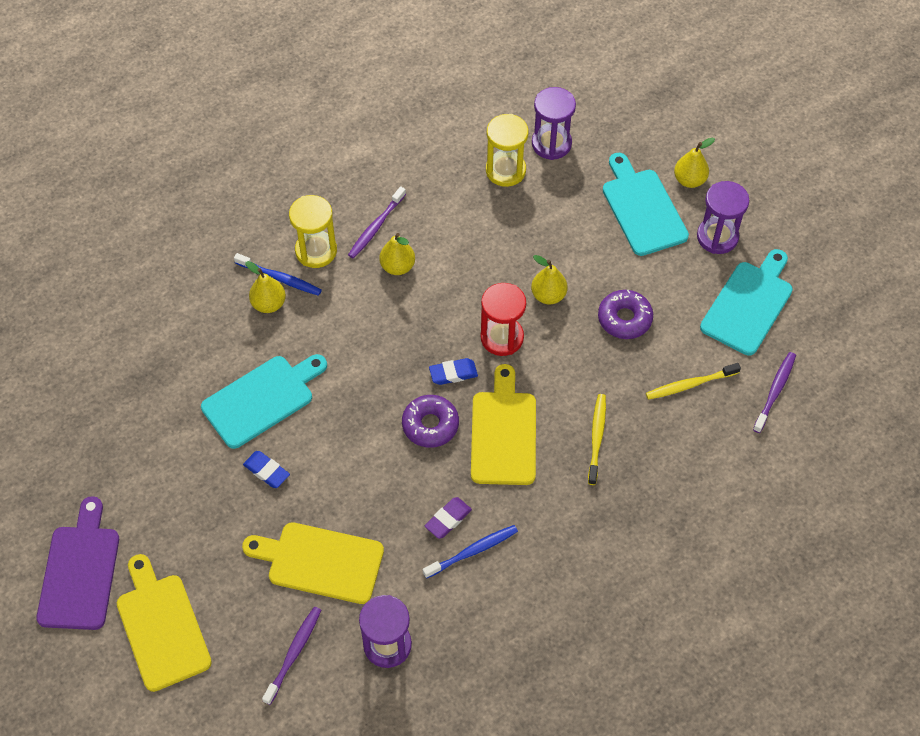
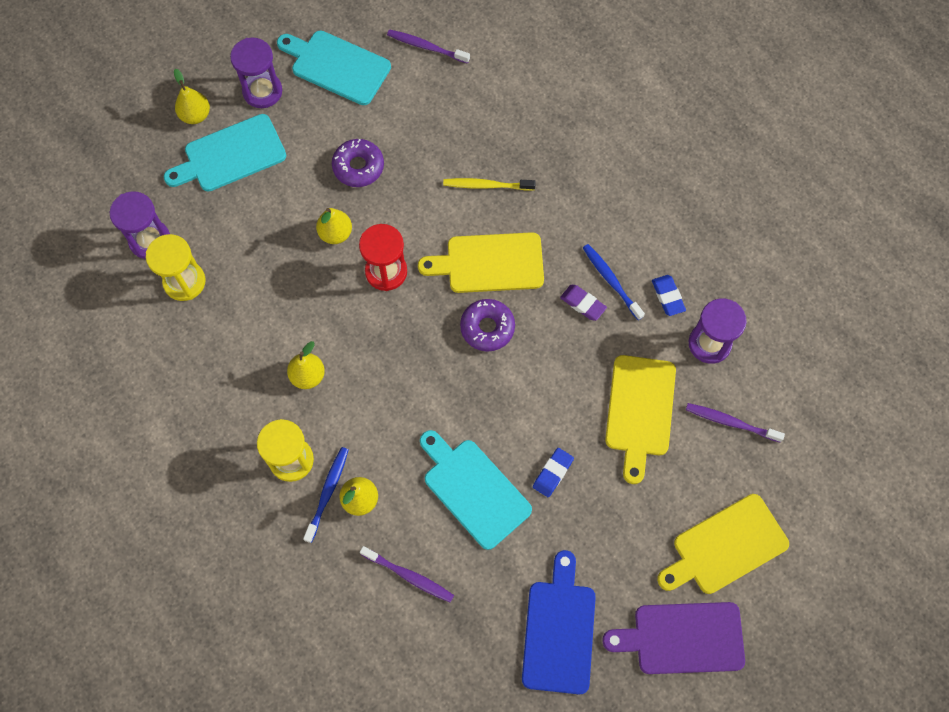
camera: 95 degrees left, 10 degrees up
purple toothbrush [348,186,406,259] -> purple toothbrush moved to [360,546,454,603]
blue eraser [429,358,478,385] -> blue eraser moved to [652,275,686,316]
yellow toothbrush [646,363,741,400] -> none
none -> blue cutting board [522,550,596,694]

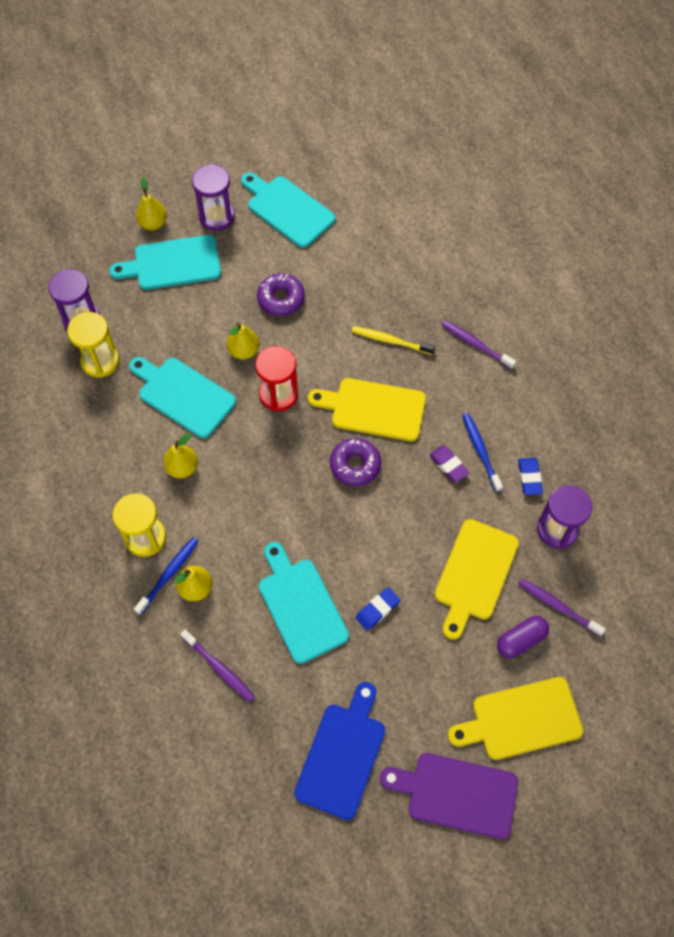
camera: 15 degrees right, 5 degrees down
purple toothbrush [387,29,470,64] -> purple toothbrush moved to [441,320,516,369]
none -> turquoise cutting board [129,357,236,438]
none -> purple capsule [497,616,549,658]

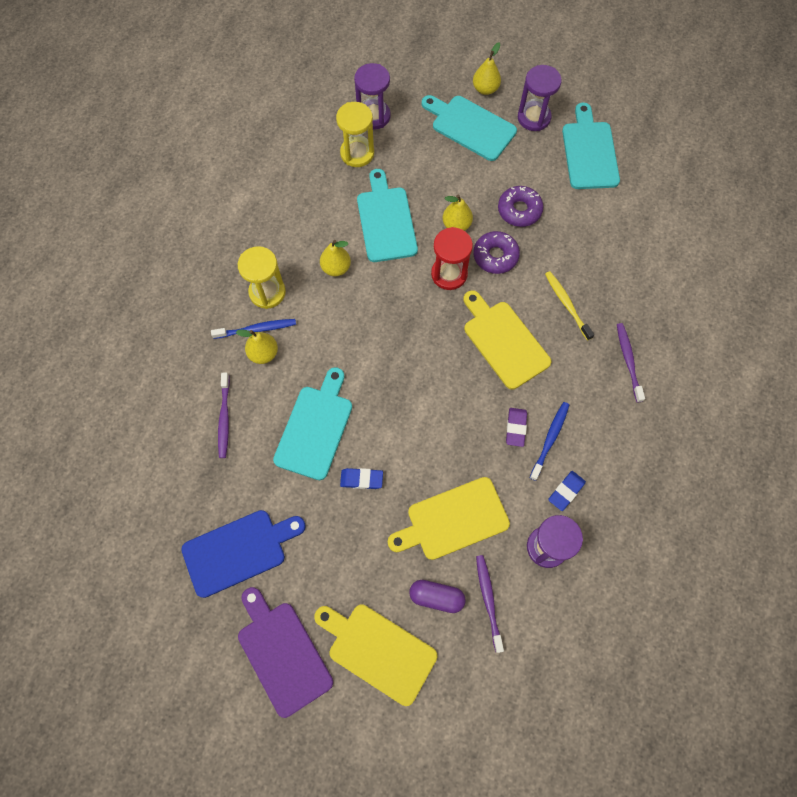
camera: 45 degrees right, 5 degrees up
purple donut [330,438,381,486] -> purple donut moved to [473,231,520,274]

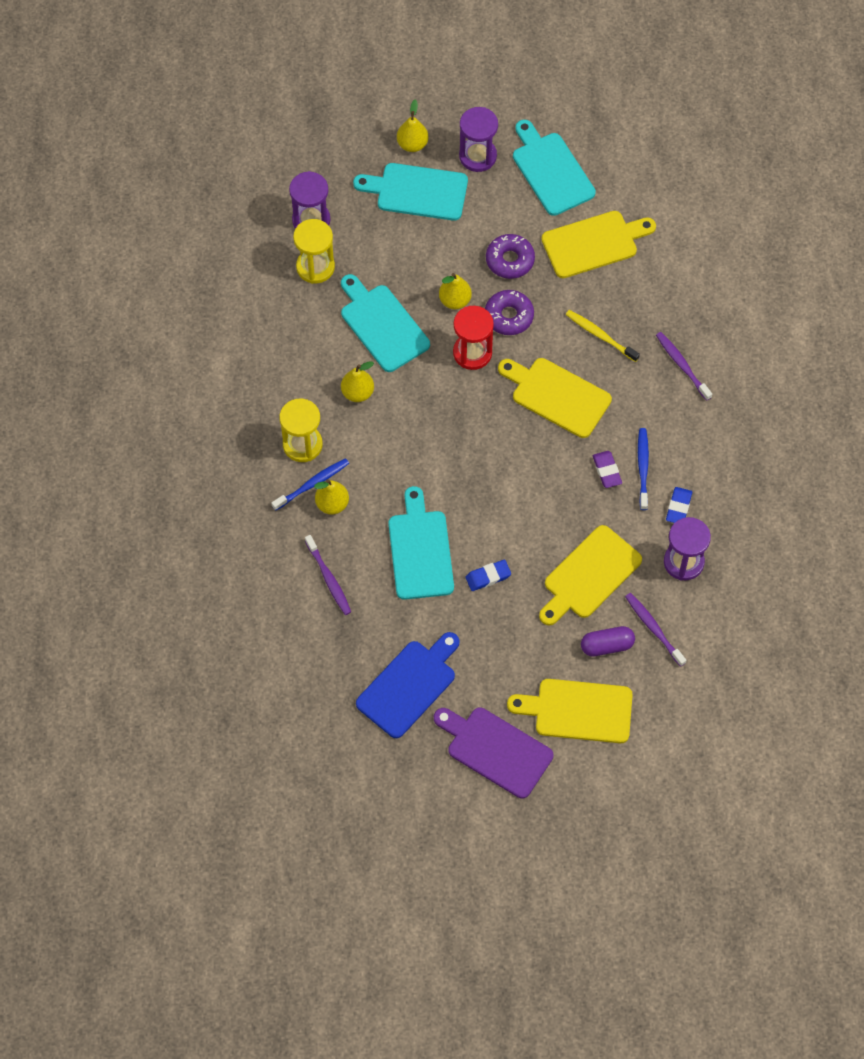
camera: 25 degrees left, 5 degrees down
none -> yellow cutting board [541,211,656,278]

